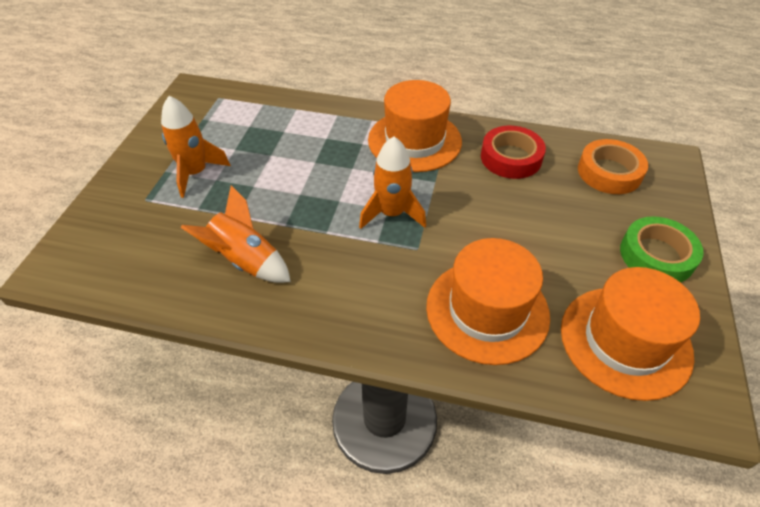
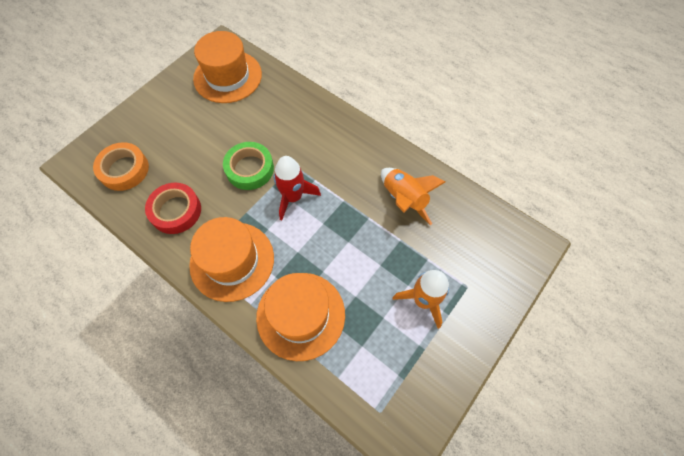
camera: 155 degrees left, 15 degrees up
orange rocket [359,136,426,229] -> red rocket [274,156,321,220]
orange hat [426,238,550,365] -> orange hat moved to [256,273,345,361]
green tape [620,216,704,283] -> green tape moved to [223,142,274,190]

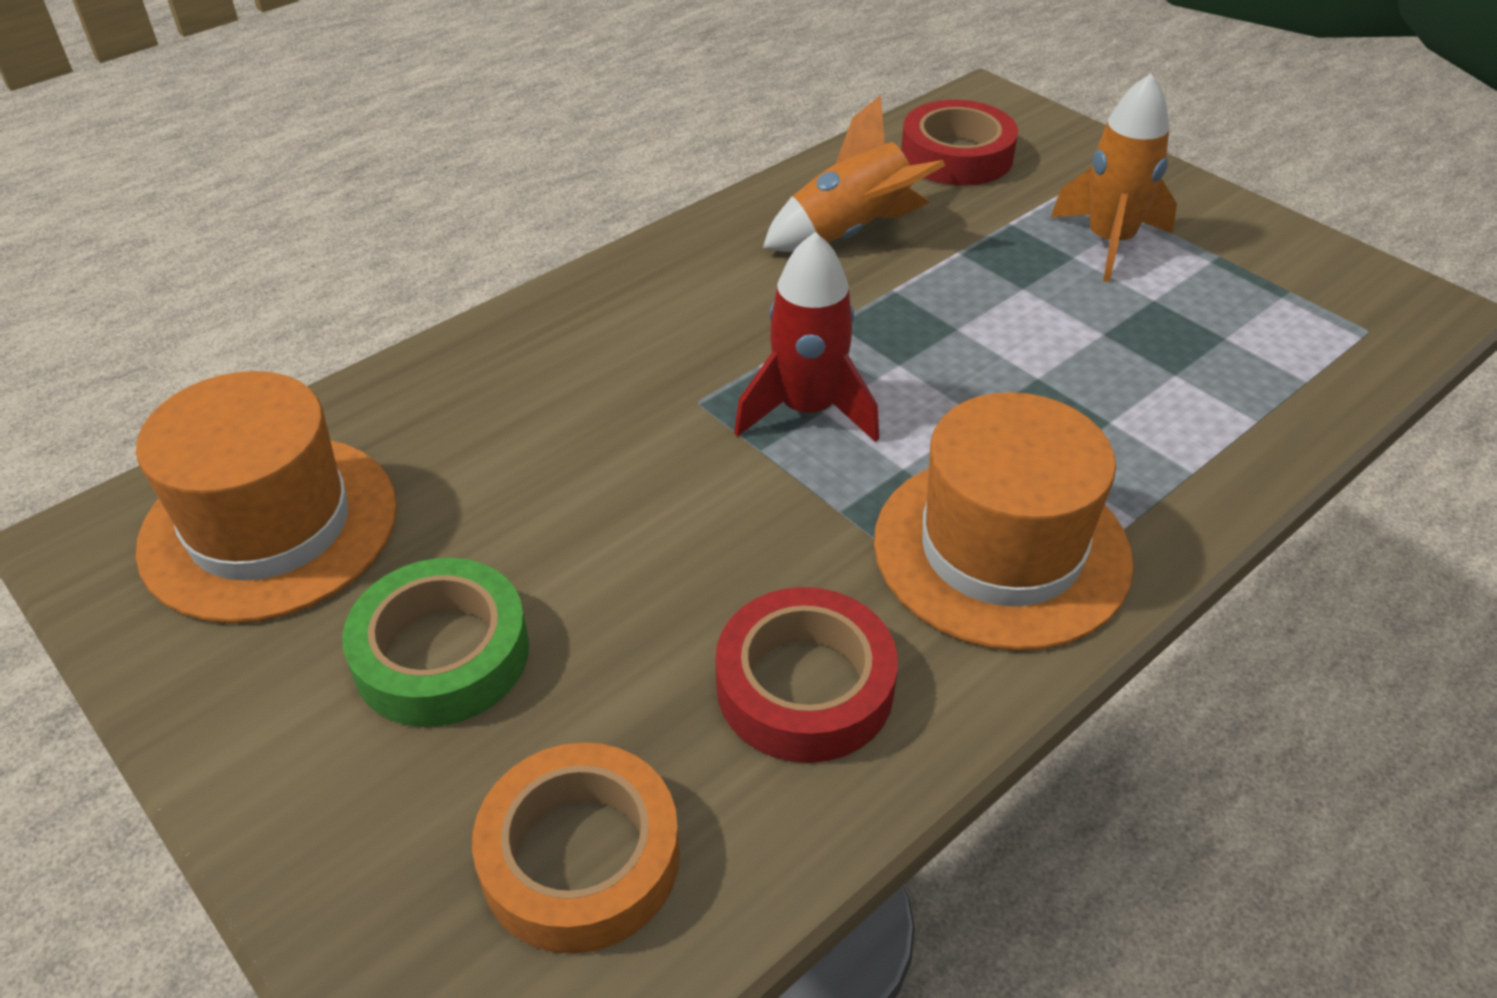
camera: 80 degrees left, 20 degrees down
green tape [223,142,274,190] -> green tape moved to [342,558,529,727]
orange hat [256,273,345,361] -> none
none -> red tape [901,100,1018,186]

